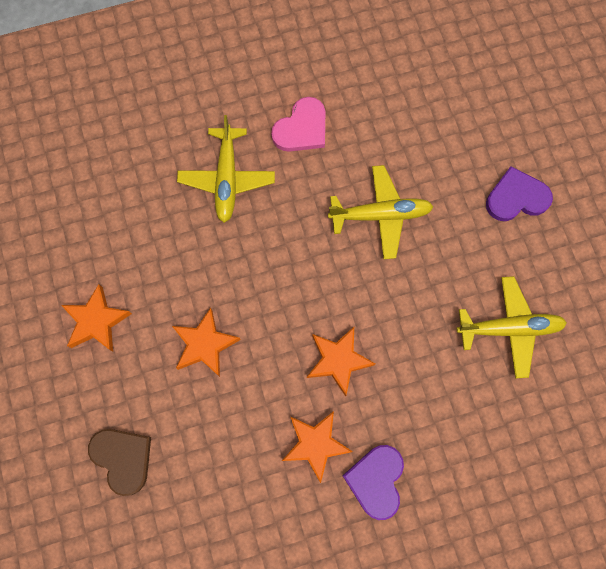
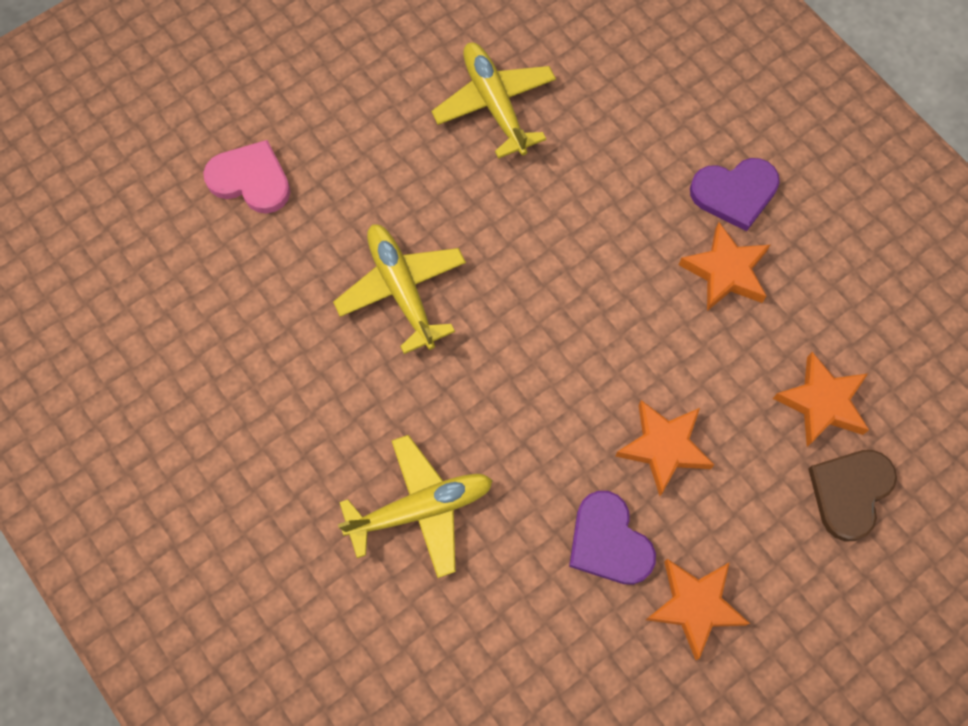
camera: 110 degrees left, 5 degrees down
pink heart [271,97,325,152] -> pink heart moved to [203,140,290,214]
orange star [307,327,375,396] -> orange star moved to [773,352,869,447]
purple heart [486,166,553,221] -> purple heart moved to [569,491,656,585]

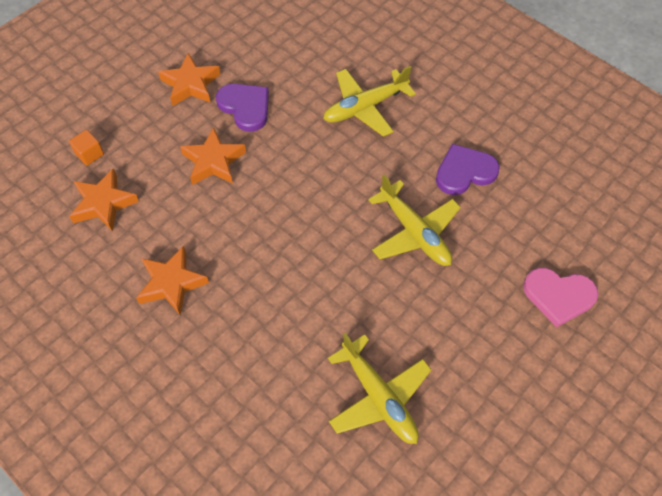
camera: 170 degrees right, 10 degrees down
purple heart [690,158,780,231] -> purple heart moved to [436,144,500,195]
brown heart [808,450,897,541] -> orange cube [69,130,104,166]

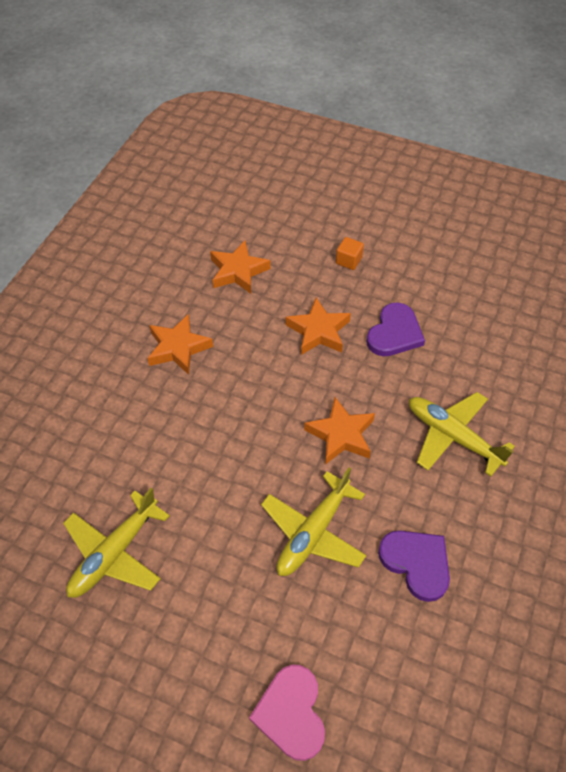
camera: 70 degrees right, 5 degrees down
orange cube [69,130,104,166] -> orange cube moved to [336,237,364,270]
orange star [158,53,221,106] -> orange star moved to [304,397,375,465]

